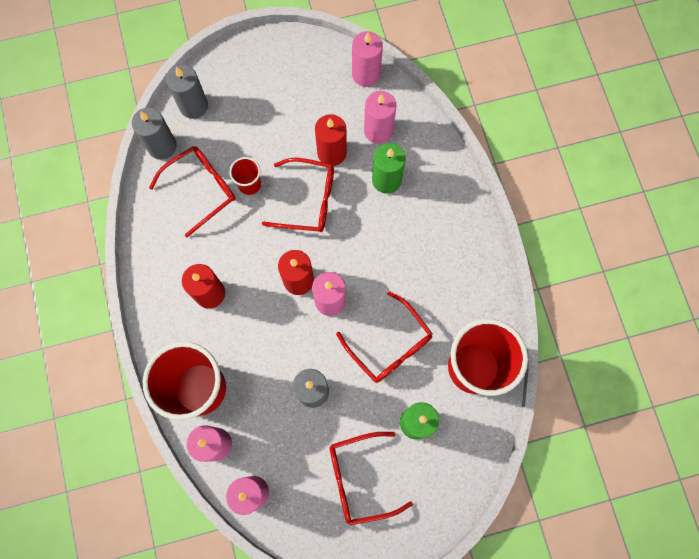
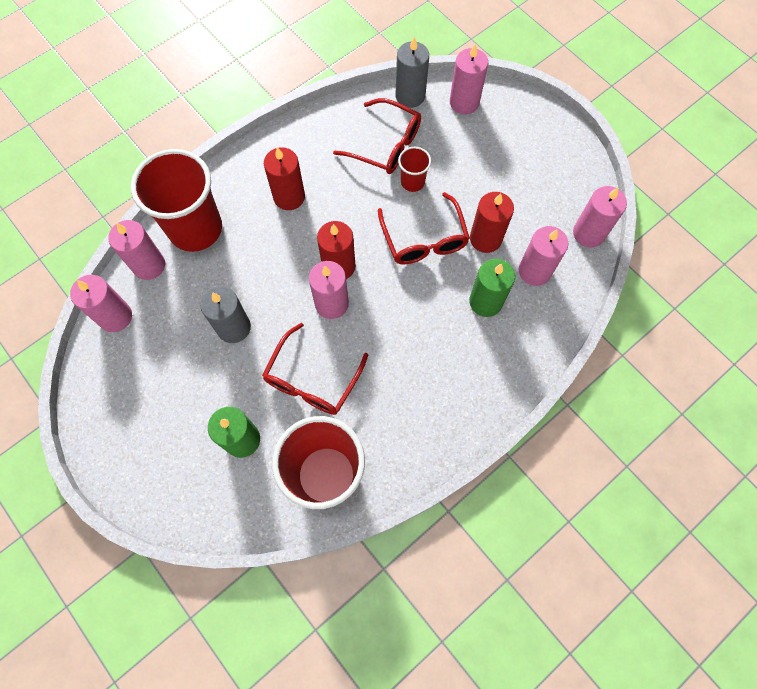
camera: 65 degrees right, 5 degrees down
grey candle [166,65,208,119] -> pink candle [450,43,488,114]
red glasses [330,432,413,525] -> none

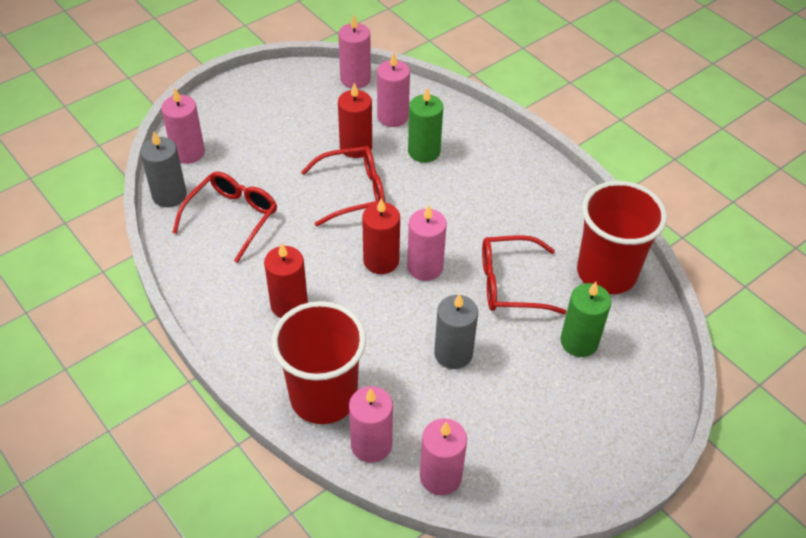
camera: 90 degrees left, 20 degrees down
red glasses [262,323,368,415] -> red glasses turned 150 degrees clockwise [482,235,566,314]
red cup [398,147,431,192] -> none

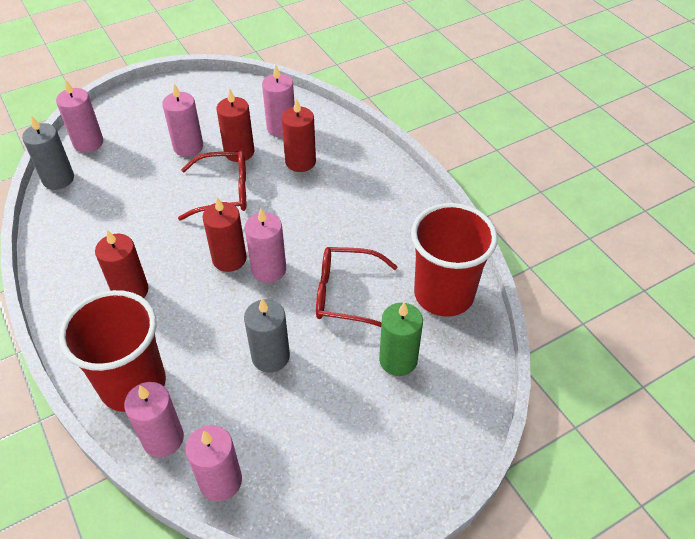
camera: 10 degrees right, 0 degrees up
red glasses [172,172,277,263] -> none
pink candle [338,15,371,89] -> pink candle moved to [162,83,203,157]
green candle [408,87,443,163] -> red candle [282,98,316,172]

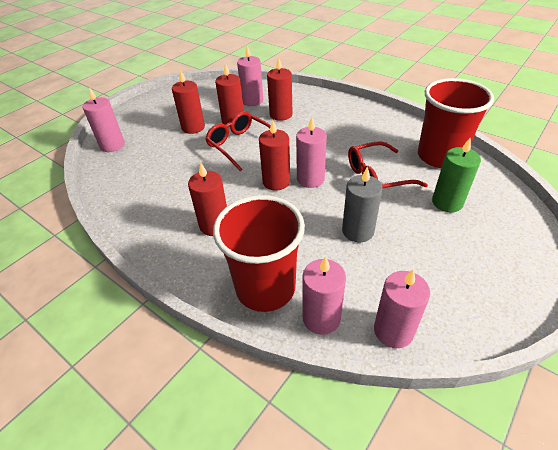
camera: 20 degrees left, 5 degrees down
grey candle [22,115,74,190] -> none
pink candle [162,83,203,157] -> red candle [172,70,205,134]
red glasses [178,151,246,220] -> red glasses turned 105 degrees counterclockwise [205,112,271,171]

